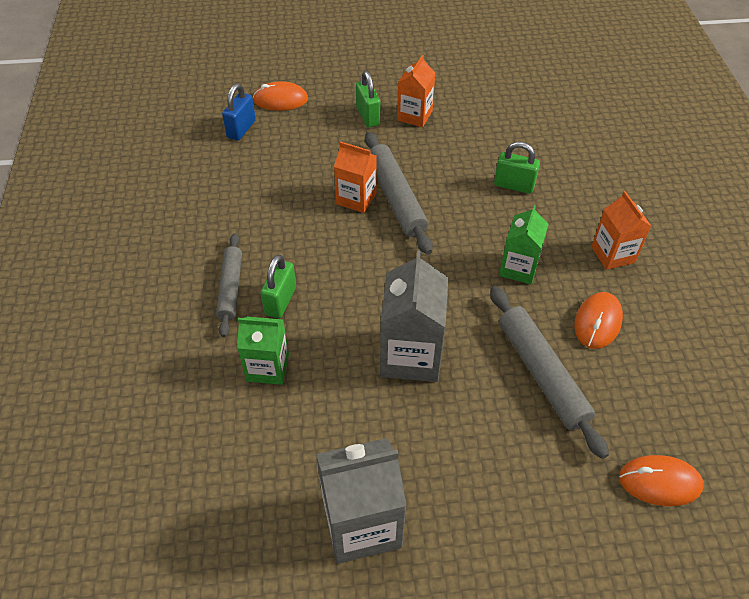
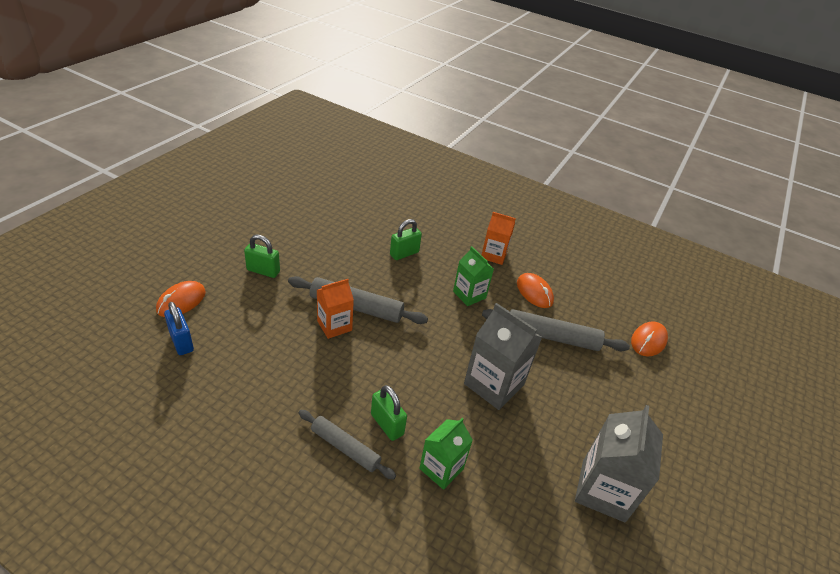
camera: 60 degrees left, 10 degrees down
orange carton [397,55,435,127] -> none

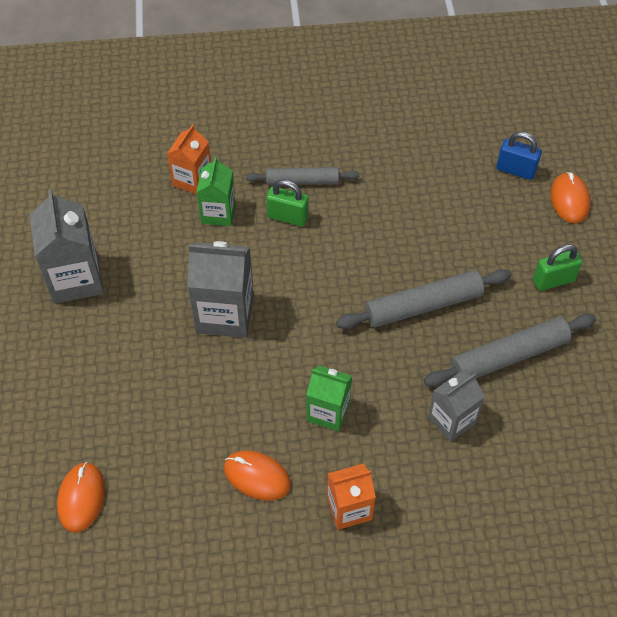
camera: 150 degrees right, 15 degrees up
orange carton [317,279,354,339] -> orange carton moved to [167,124,211,194]
green padlock [390,219,422,260] -> grey carton [428,372,485,442]
grey rolling pin [482,309,630,351] -> grey rolling pin moved to [424,314,596,387]

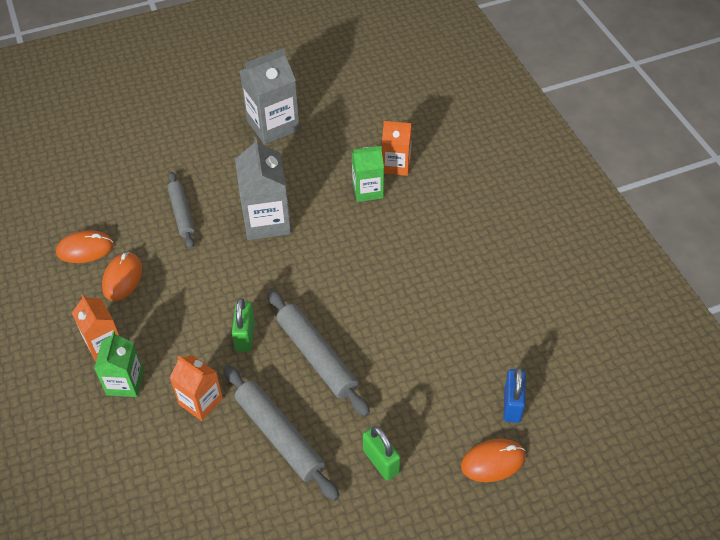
camera: 75 degrees right, 5 degrees down
orange mouse [57,462,105,533] -> orange mouse moved to [56,230,114,263]
grey rolling pin [246,167,359,185] -> grey rolling pin moved to [168,172,195,249]
green padlock [266,180,309,226] -> green padlock moved to [232,298,255,352]
green carton [306,365,352,431] -> green carton moved to [94,331,144,397]
grey carton [428,372,485,442] -> orange carton [170,355,223,421]

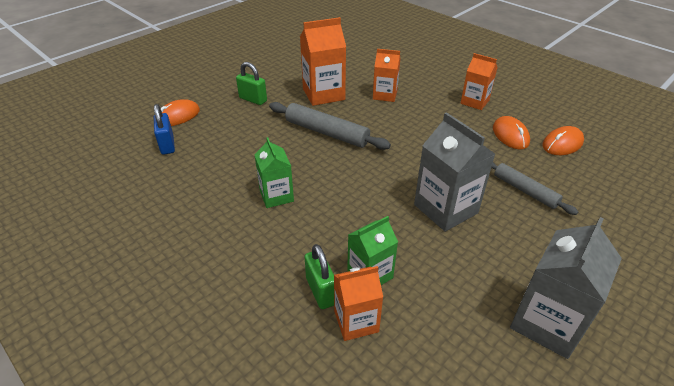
camera: 155 degrees right, 10 degrees down
green carton [94,331,144,397] -> green carton moved to [254,137,294,208]
grey rolling pin [223,365,340,501] -> orange carton [300,17,346,106]
green padlock [232,298,255,352] -> green padlock moved to [304,244,334,309]

